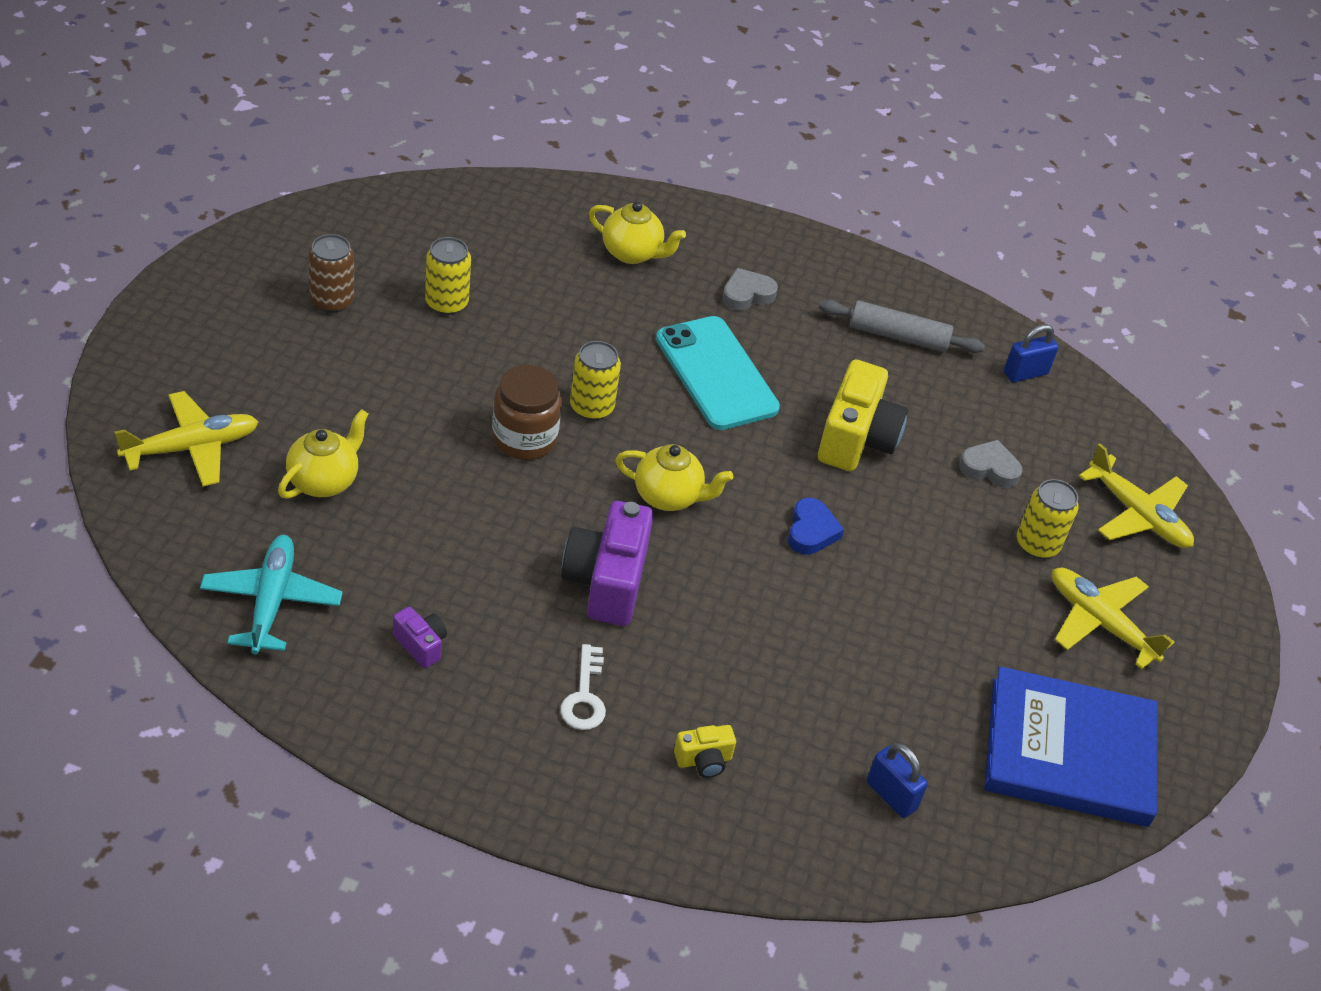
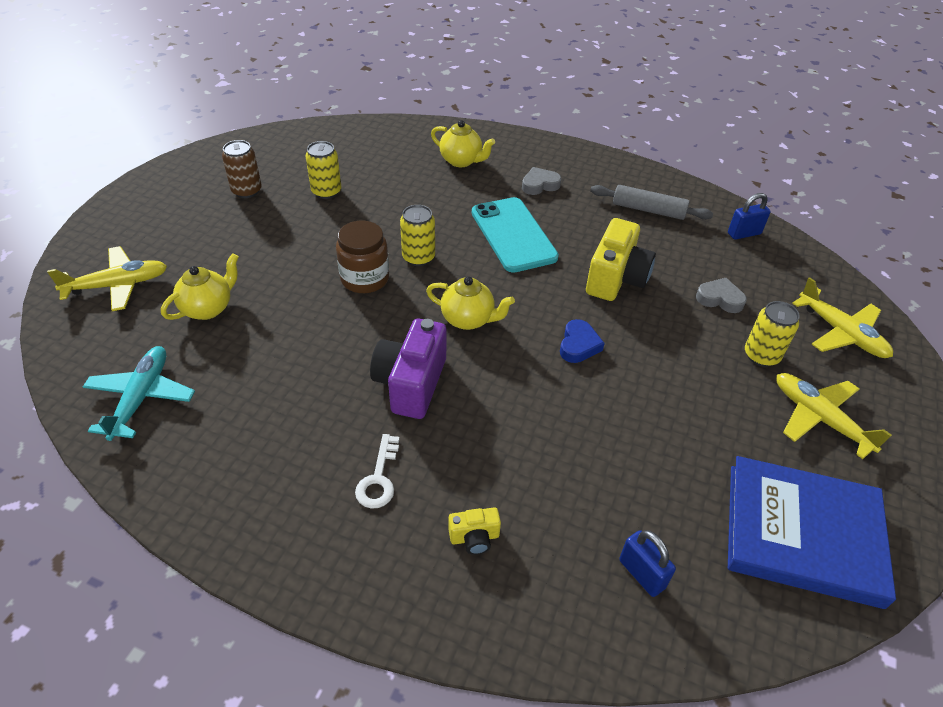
camera: 10 degrees right, 0 degrees up
purple camera [393,607,447,668] -> none

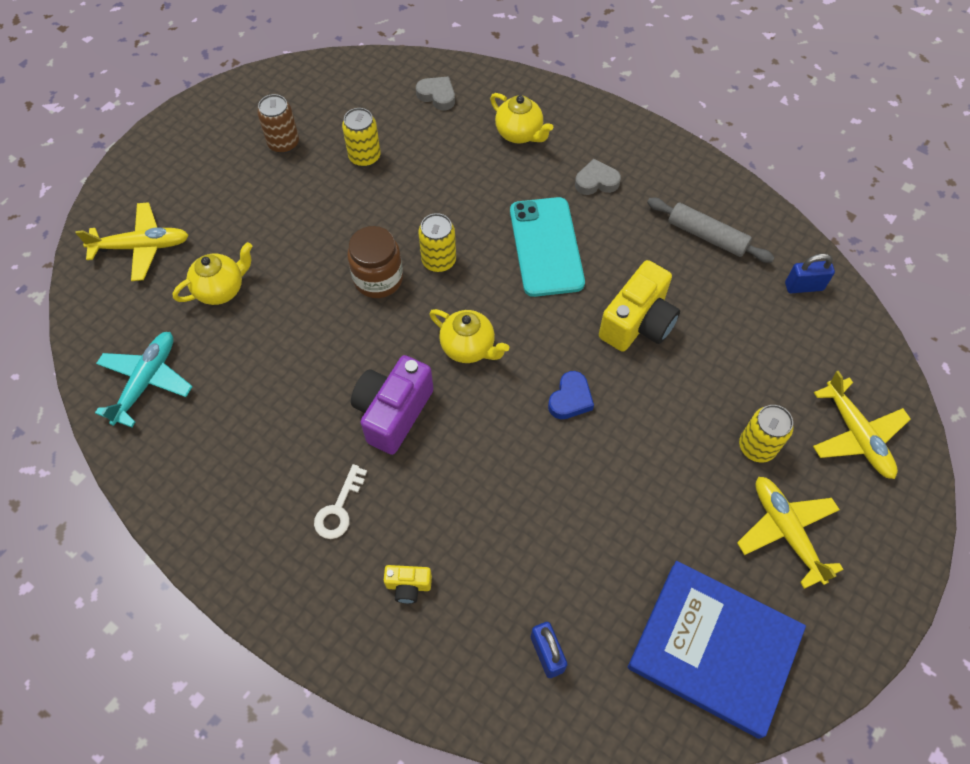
camera: 15 degrees right, 15 degrees up
grey heart [696,278,747,313] -> grey heart moved to [416,76,455,110]

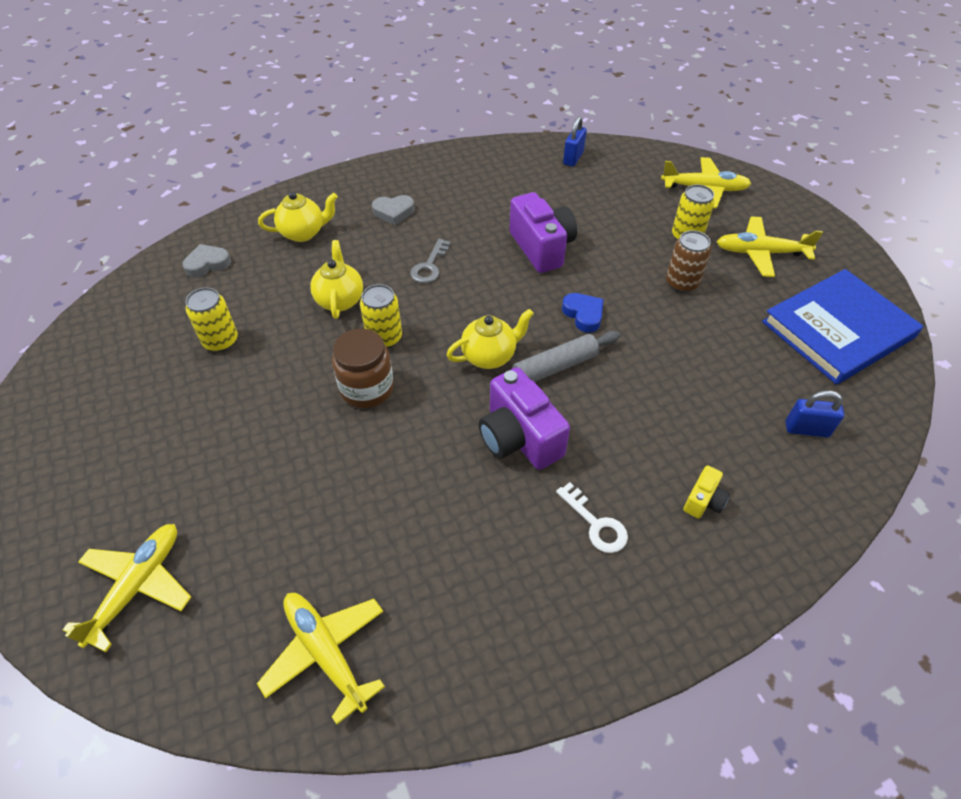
camera: 60 degrees left, 10 degrees down
turquoise plane [95,332,193,427] -> yellow plane [257,593,385,725]
yellow teapot [172,242,252,305] -> yellow teapot moved to [310,240,363,319]
brown can [257,94,299,153] -> brown can moved to [666,230,711,293]
turquoise phone [510,197,585,297] -> grey key [410,239,450,283]
grey heart [575,159,621,195] -> grey heart turned 120 degrees counterclockwise [372,195,415,225]
yellow camera [599,260,680,352] -> purple camera [509,192,577,273]
grey rolling pin [647,198,775,263] -> grey rolling pin moved to [489,331,620,388]

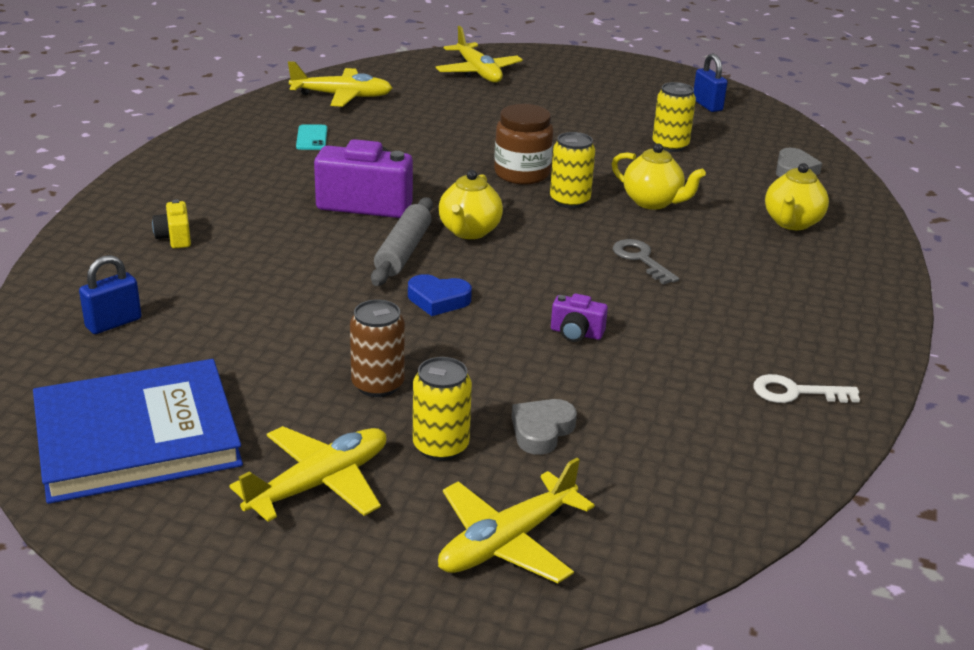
camera: 130 degrees right, 20 degrees down
grey heart [372,195,415,225] -> grey heart moved to [512,399,577,455]
purple camera [509,192,577,273] -> purple camera [551,294,608,342], size x0.49
white key [556,482,628,553] -> white key moved to [753,374,860,403]
blue padlock [563,116,587,167] -> blue padlock moved to [694,54,728,112]
blue book [762,269,923,385] -> blue book turned 60 degrees clockwise [33,359,243,504]
none -> turquoise phone [296,124,327,150]

